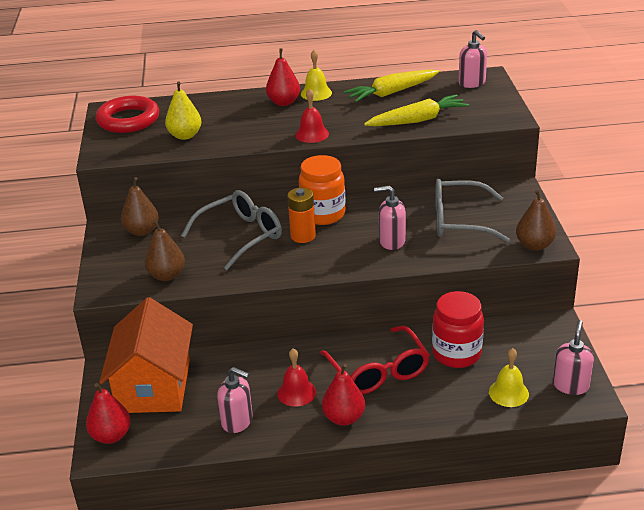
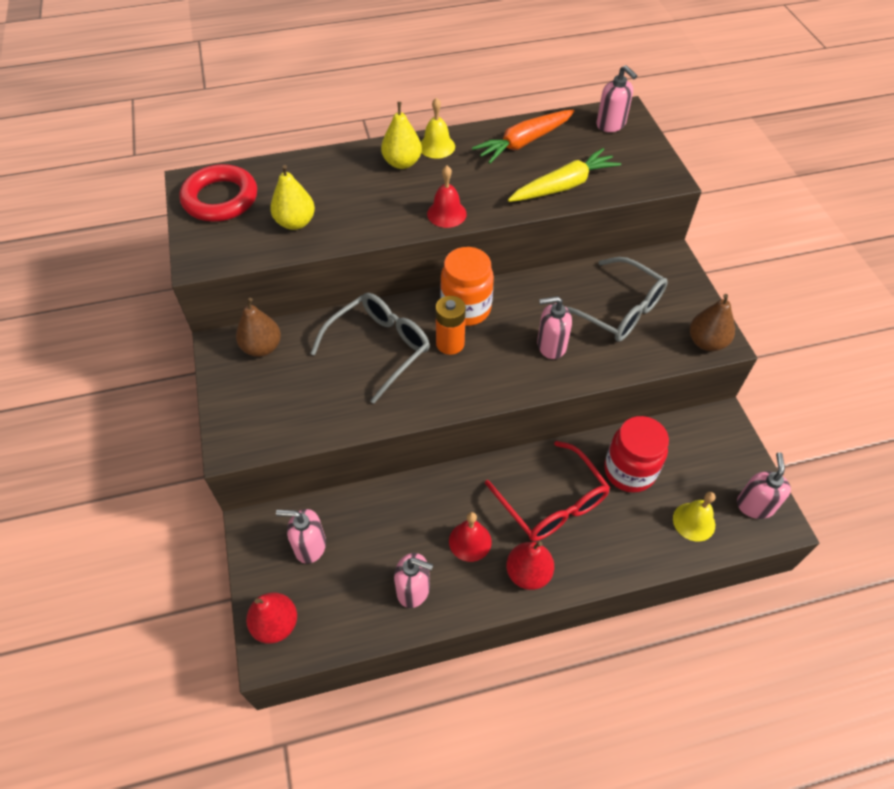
camera: 10 degrees left, 20 degrees up
orange house [99,297,193,413] -> pink soap dispenser [276,509,326,564]
brown pear [145,220,185,281] -> none
red pear [266,48,300,106] -> yellow pear [381,102,422,169]
yellow carrot [343,70,440,102] -> orange carrot [472,109,575,164]
grey glasses [435,179,510,243] -> grey glasses turned 135 degrees counterclockwise [565,257,668,342]

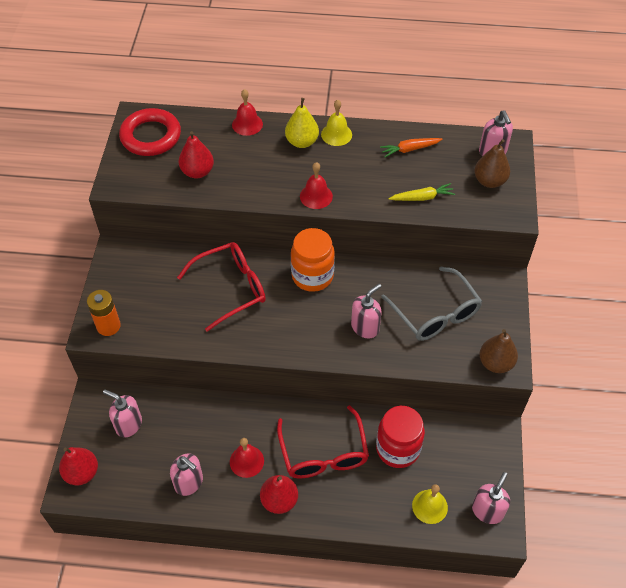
camera: 20 degrees right, 0 degrees up
brown pear [236,298,281,357] -> brown pear moved to [474,139,510,188]
yellow pear [270,165,315,230] -> red pear [179,131,214,179]
grey glasses [310,293,430,404] -> red glasses [177,242,266,332]
orange battery [435,296,466,355] -> orange battery moved to [87,290,121,336]
orange carrot [472,109,575,164] -> orange carrot [380,138,443,157], size x0.61
yellow carrot [508,148,621,202] -> yellow carrot [389,183,455,201], size x0.61
pink soap dispenser [537,296,572,359] -> pink soap dispenser turned 120 degrees clockwise [351,284,382,339]
none -> red bell [232,89,263,136]

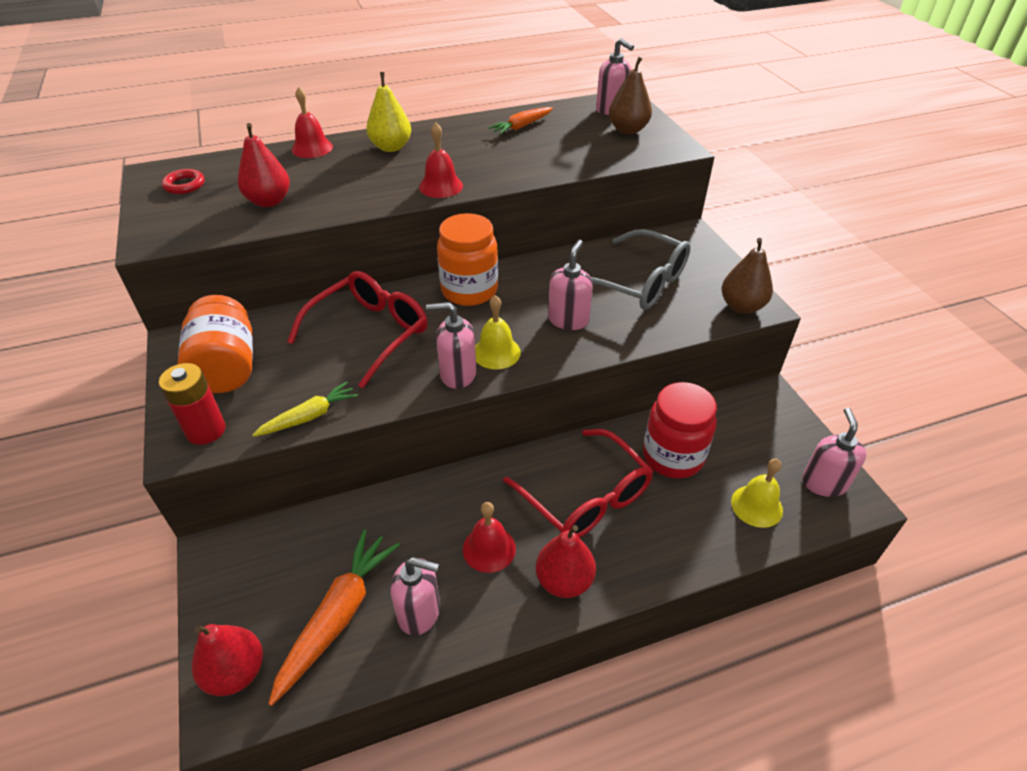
camera: 25 degrees left, 10 degrees down
orange battery [87,290,121,336] -> red battery [159,363,226,445]
pink soap dispenser [103,389,142,437] -> pink soap dispenser moved to [426,302,476,389]
red ring [119,108,181,156] -> red ring [162,169,205,194], size x0.47
yellow bell [321,100,352,146] -> yellow bell moved to [475,295,521,369]
yellow carrot [389,183,455,201] -> yellow carrot moved to [252,381,358,437]
none -> orange jar [177,295,253,393]
none -> orange carrot [268,530,400,706]

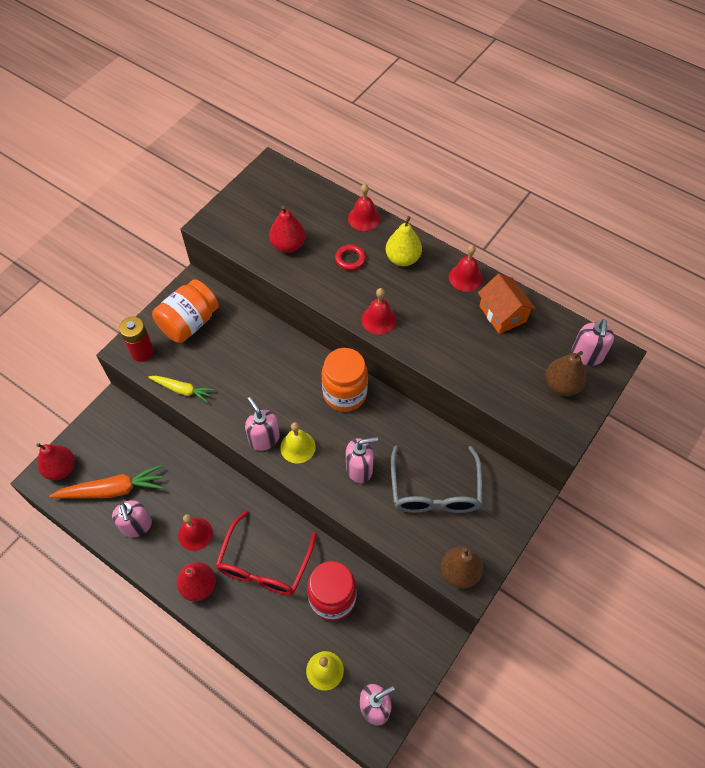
camera: 55 degrees right, 15 degrees up
red ring [162,169,205,194] -> red ring moved to [335,245,366,270]
red glasses [287,271,428,389] -> none
orange carrot [488,107,553,135] -> orange house [478,274,536,334]
none -> red bell [449,245,483,292]

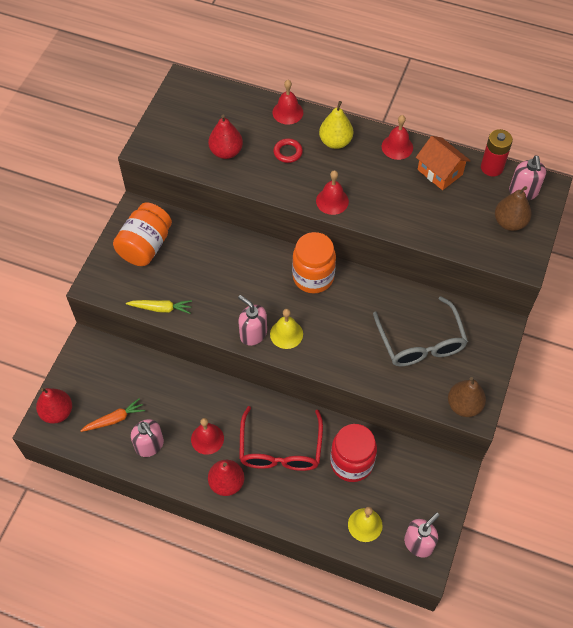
camera: 15 degrees left, 0 degrees up
orange carrot [49,465,164,498] -> orange carrot [81,398,145,432], size x0.61
red battery [119,317,154,362] -> red battery moved to [481,129,513,176]
pink soap dispenser [346,437,378,483] -> none

